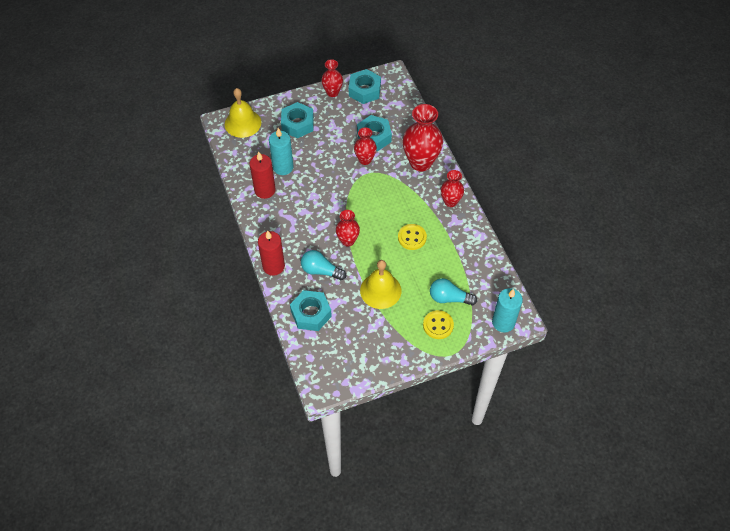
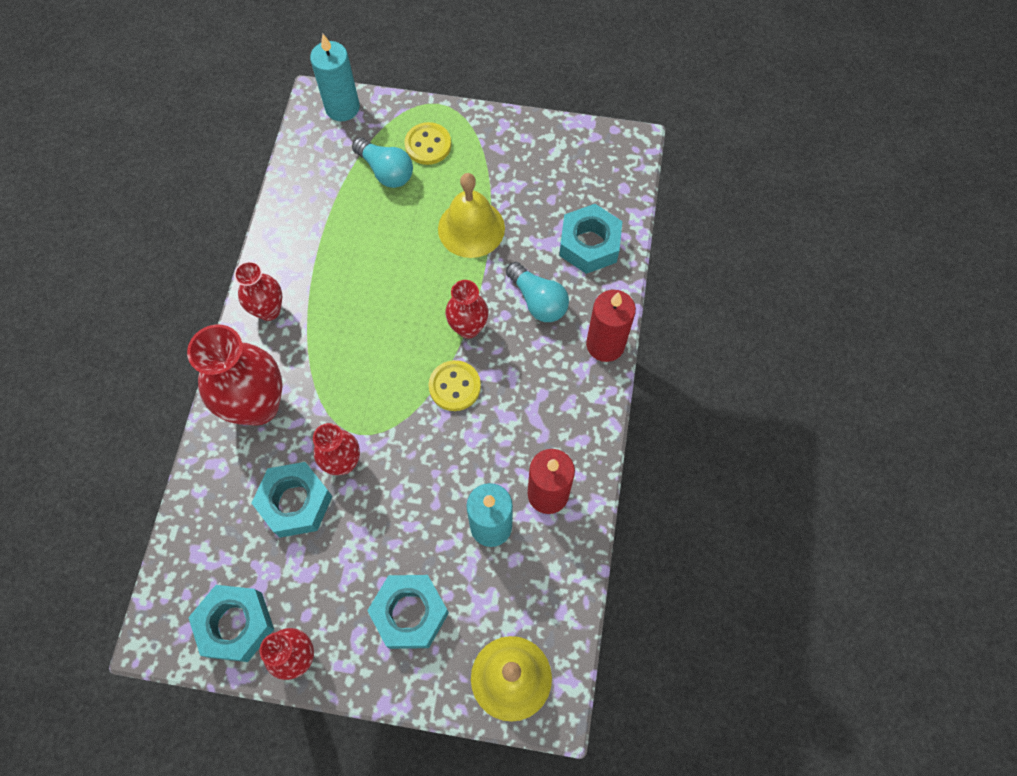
camera: 150 degrees left, 10 degrees up
yellow button [398,224,427,250] -> yellow button moved to [429,360,481,411]

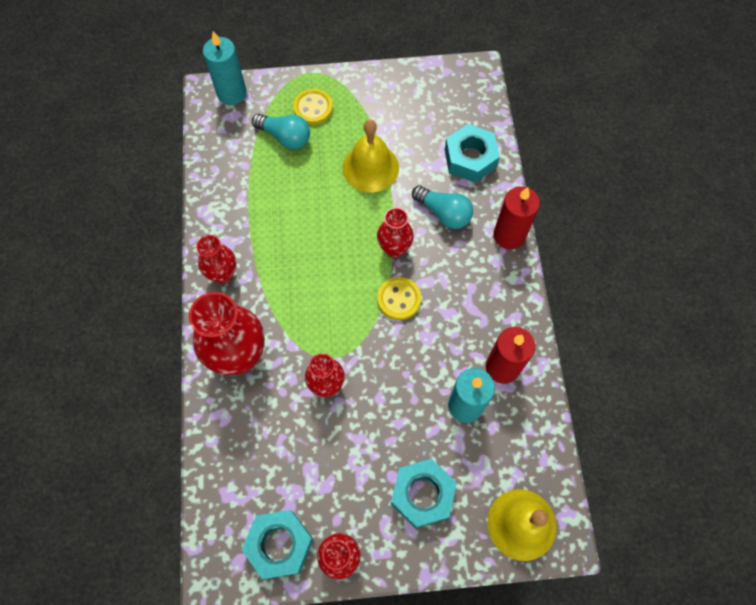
camera: 15 degrees left, 0 degrees up
turquoise nut [252,462,333,538] -> none

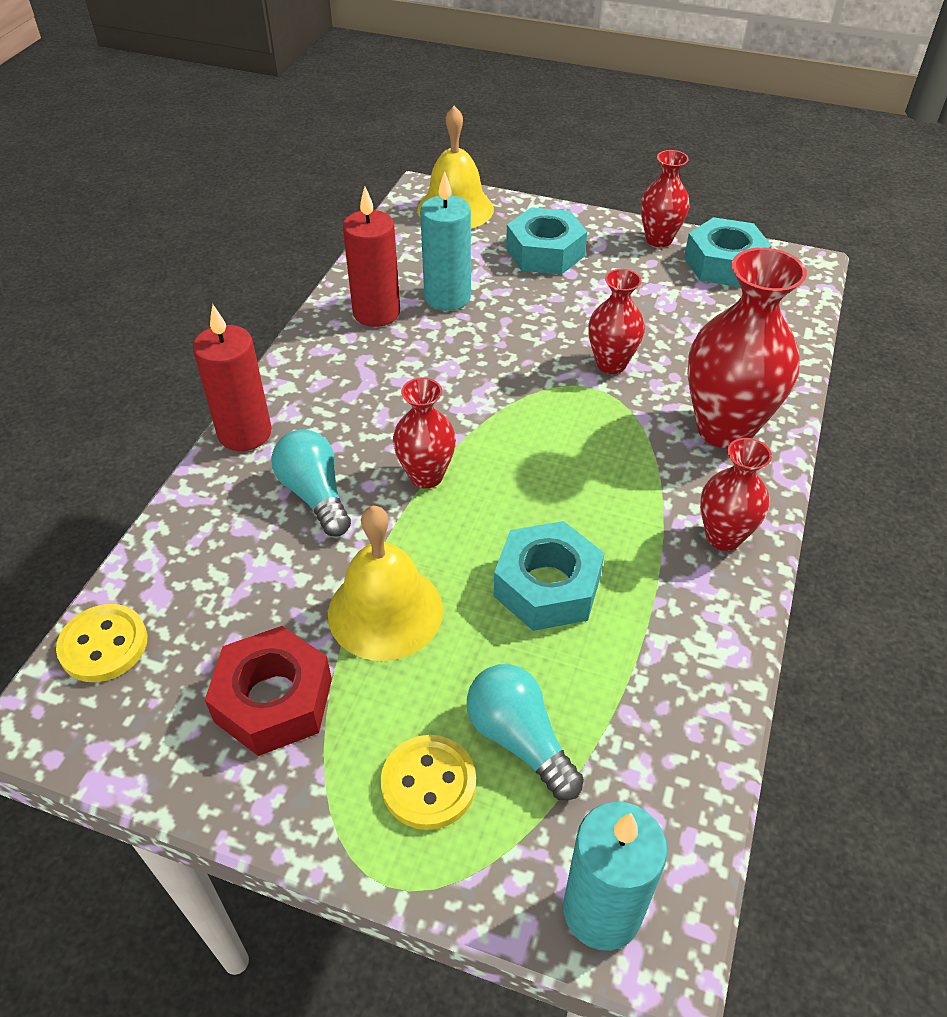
camera: 155 degrees left, 20 degrees down
yellow button [377,277,421,320] -> yellow button moved to [56,604,147,682]
turquoise nut [445,124,500,183] -> turquoise nut moved to [494,521,604,631]
none -> red nut [205,626,332,756]

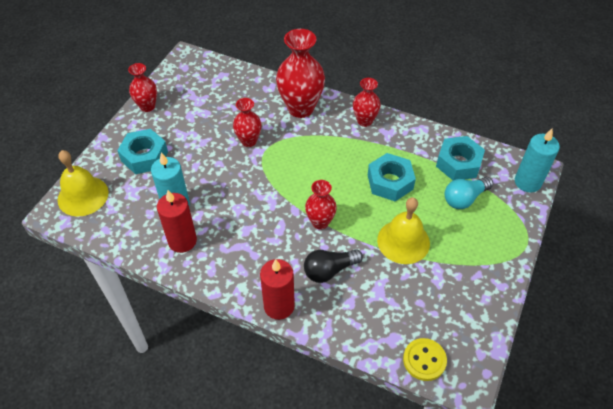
camera: 85 degrees left, 5 degrees up
red nut [205,626,332,756] -> none
turquoise light bulb [271,430,351,536] -> black light bulb [304,249,363,283]
yellow button [381,735,476,830] -> none
turquoise nut [684,217,772,287] -> turquoise nut moved to [436,136,485,181]

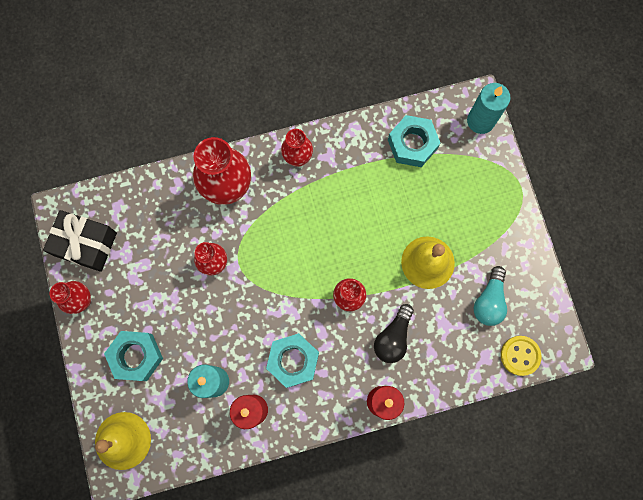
camera: 40 degrees left, 25 degrees up
turquoise nut [368,153,416,201] -> turquoise nut moved to [266,333,319,388]
turquoise light bulb [445,177,493,209] -> turquoise light bulb moved to [473,266,507,326]
none -> black gift [43,210,117,272]

